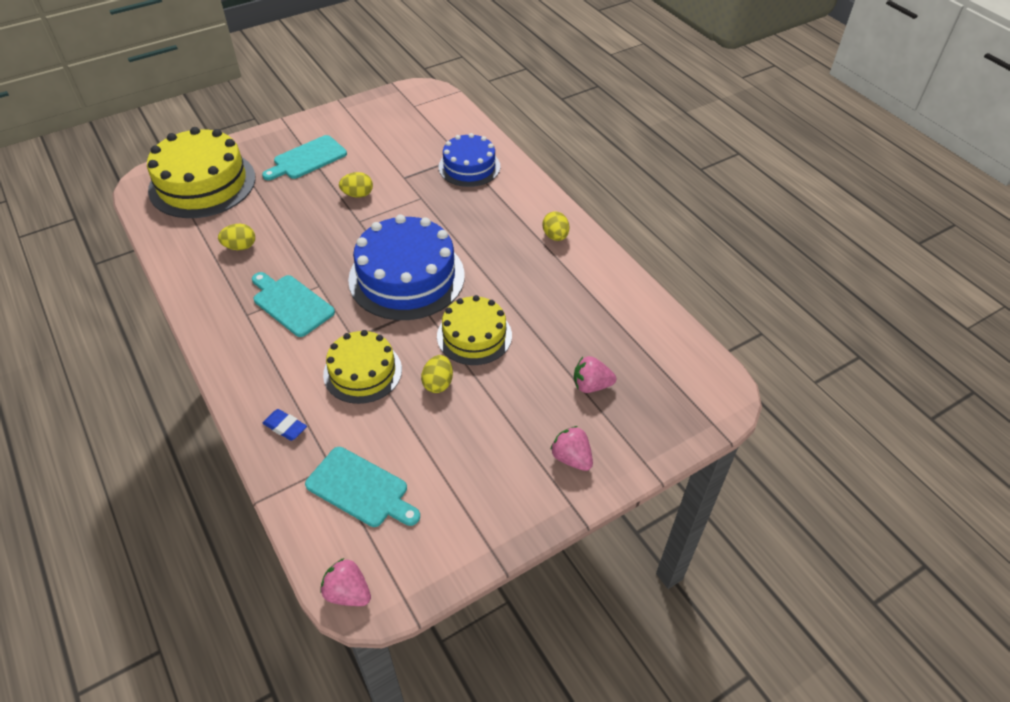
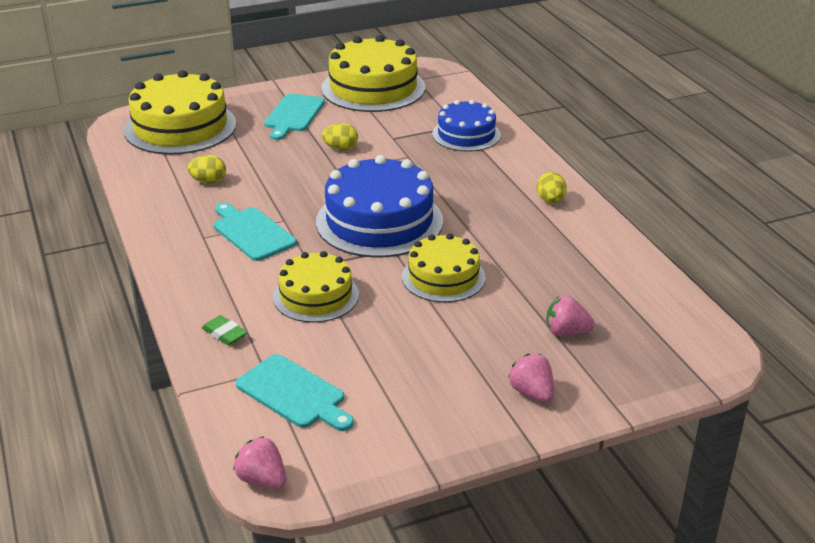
camera: 10 degrees right, 15 degrees down
turquoise cutting board [262,135,347,180] -> turquoise cutting board turned 45 degrees counterclockwise [264,94,325,140]
blue eraser [262,409,307,441] -> green eraser [202,315,248,345]
yellow egg [421,355,453,393] -> none
none -> yellow cake [321,35,425,112]

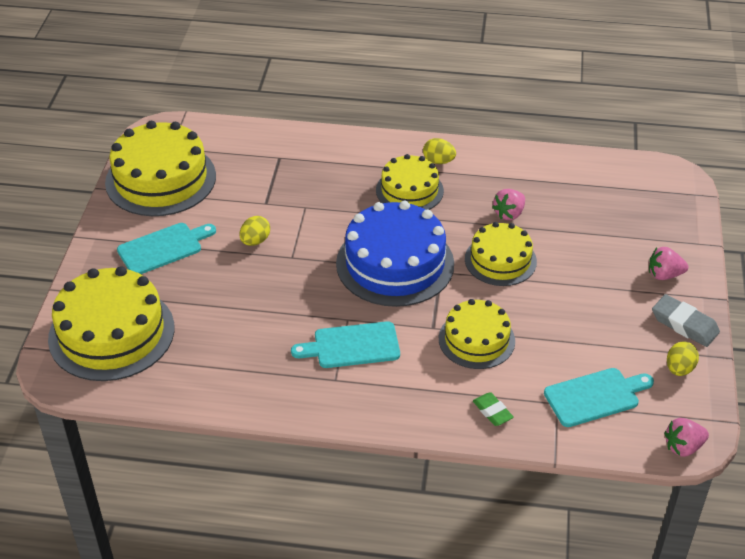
camera: 60 degrees left, 10 degrees up
yellow egg [187,155,226,184] -> yellow egg moved to [667,341,699,376]
green eraser [202,315,248,345] -> green eraser turned 75 degrees clockwise [473,392,514,426]
turquoise cutting board [264,94,325,140] -> turquoise cutting board turned 75 degrees counterclockwise [117,223,216,274]
blue cake [432,100,501,152] -> none
pink strawberry [546,295,595,336] -> pink strawberry moved to [492,189,525,220]
none -> yellow cake [376,154,444,210]
none -> grey eraser [652,294,720,347]

